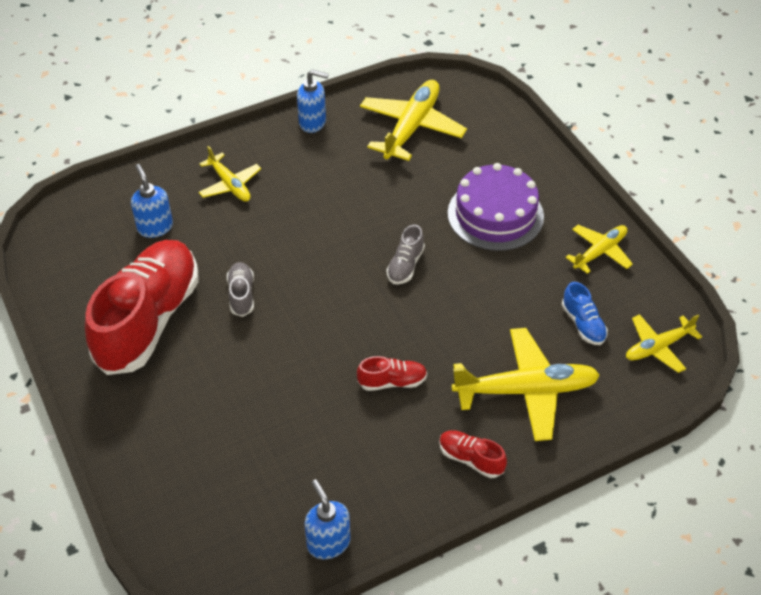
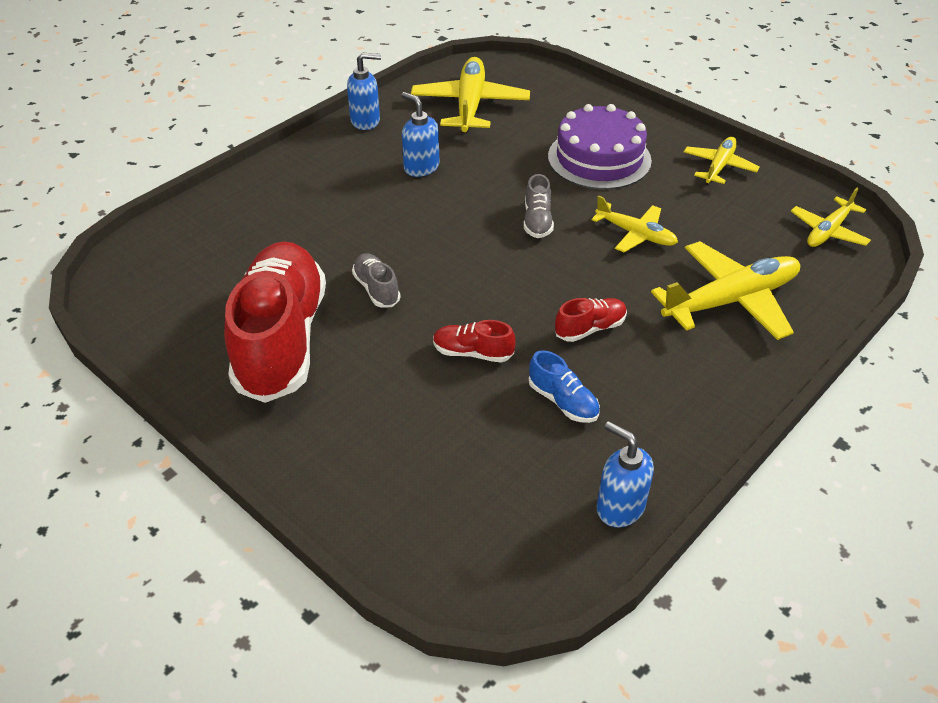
camera: 20 degrees left, 5 degrees down
blue soap dispenser [131,164,173,238] -> blue soap dispenser moved to [401,92,439,177]
yellow plane [199,146,261,202] -> yellow plane moved to [591,195,678,252]
red shoe [439,430,507,478] -> red shoe moved to [433,320,516,362]
blue shoe [562,282,608,345] -> blue shoe moved to [528,350,600,423]

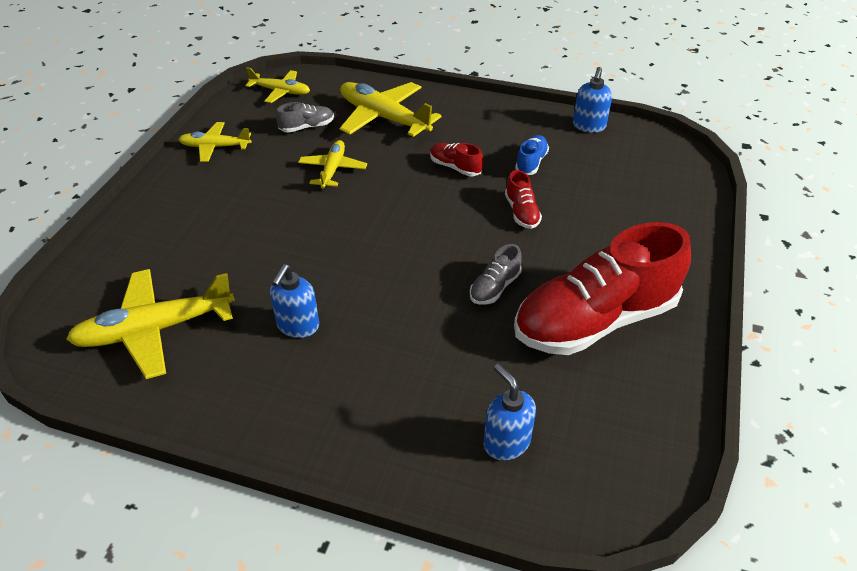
camera: 115 degrees left, 0 degrees up
blue soap dispenser [347,52,381,130] -> blue soap dispenser moved to [484,364,536,461]
grey shoe [524,174,554,238] -> grey shoe moved to [276,102,334,133]
purple cake [548,104,652,189] -> none

